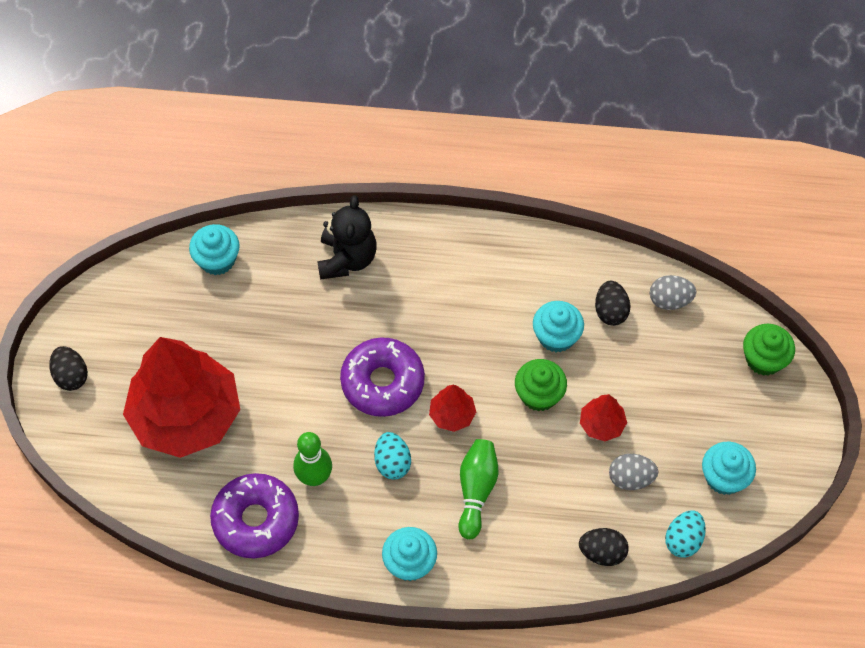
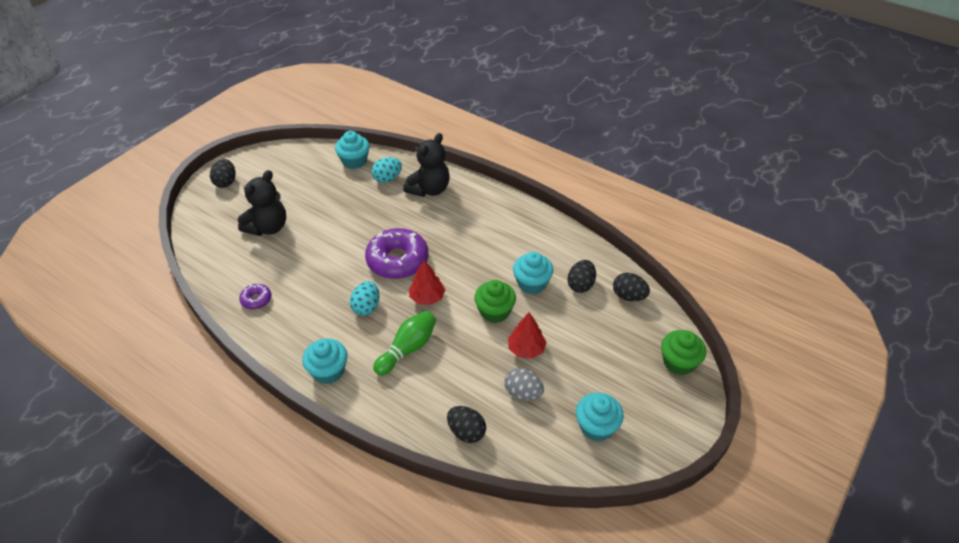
camera: 30 degrees right, 15 degrees down
red tree [123,337,240,458] -> black teddy bear [238,170,286,236]
purple donut [210,473,299,559] -> purple donut [239,284,272,310], size x0.47
green bowling pin [293,432,332,486] -> none
grey egg [650,275,697,310] -> black egg [613,273,650,301]
turquoise egg [665,511,706,558] -> turquoise egg moved to [371,157,402,183]

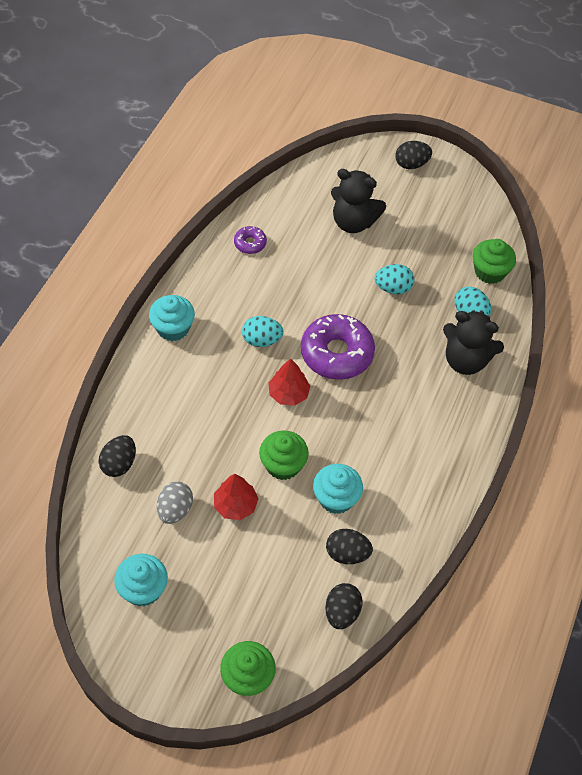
camera: 75 degrees right, 10 degrees up
turquoise cupcake [335,131,369,169] -> green cupcake [473,239,516,284]
green bowling pin [373,311,436,376] -> none
none -> turquoise egg [375,264,415,294]

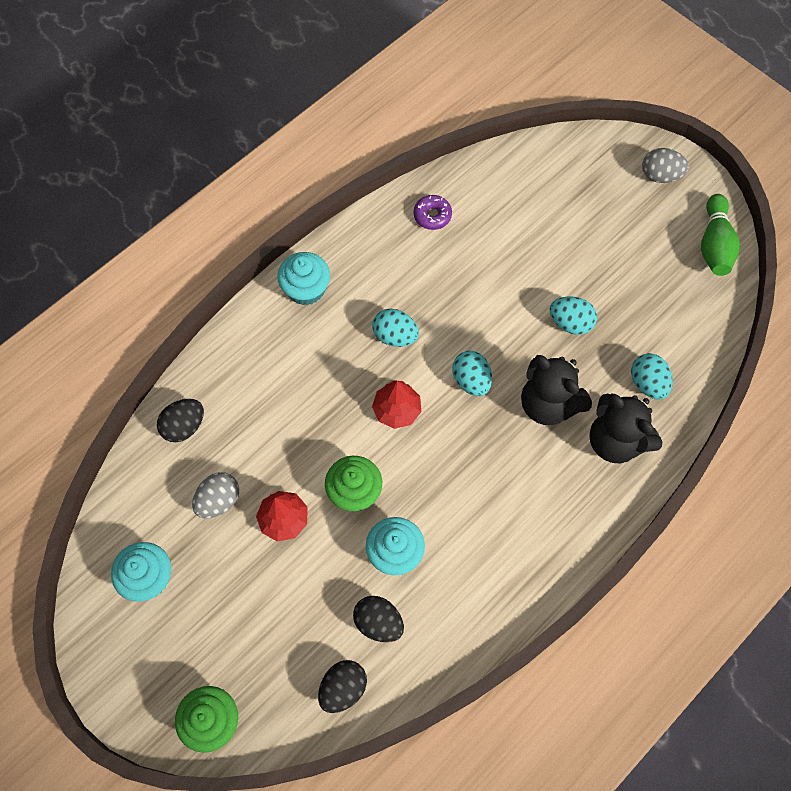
camera: 25 degrees right, 10 degrees up
purple donut [301,314,375,380] -> turquoise egg [452,351,492,396]
black teddy bear [331,169,386,233] -> black teddy bear moved to [521,355,592,425]
black egg [395,141,432,169] -> grey egg [642,148,689,183]
green cupcake [473,239,516,284] -> none
none -> green bowling pin [701,194,740,276]

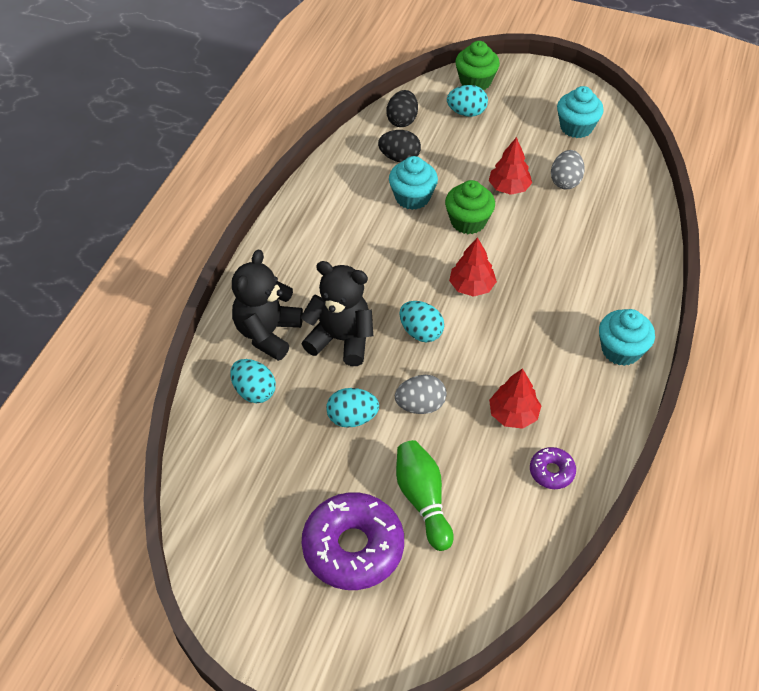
camera: 155 degrees right, 15 degrees down
black egg [157,399,204,442] -> none
turquoise egg [372,309,419,347] -> turquoise egg moved to [447,85,488,117]
black teddy bear [589,393,662,463] -> black teddy bear turned 90 degrees counterclockwise [232,249,303,361]
grey egg [642,148,689,183] -> grey egg moved to [395,375,447,414]
green bowling pin [701,194,740,276] -> green bowling pin moved to [396,440,454,551]
none -> purple donut [301,492,404,590]
none -> red tree [489,368,541,429]

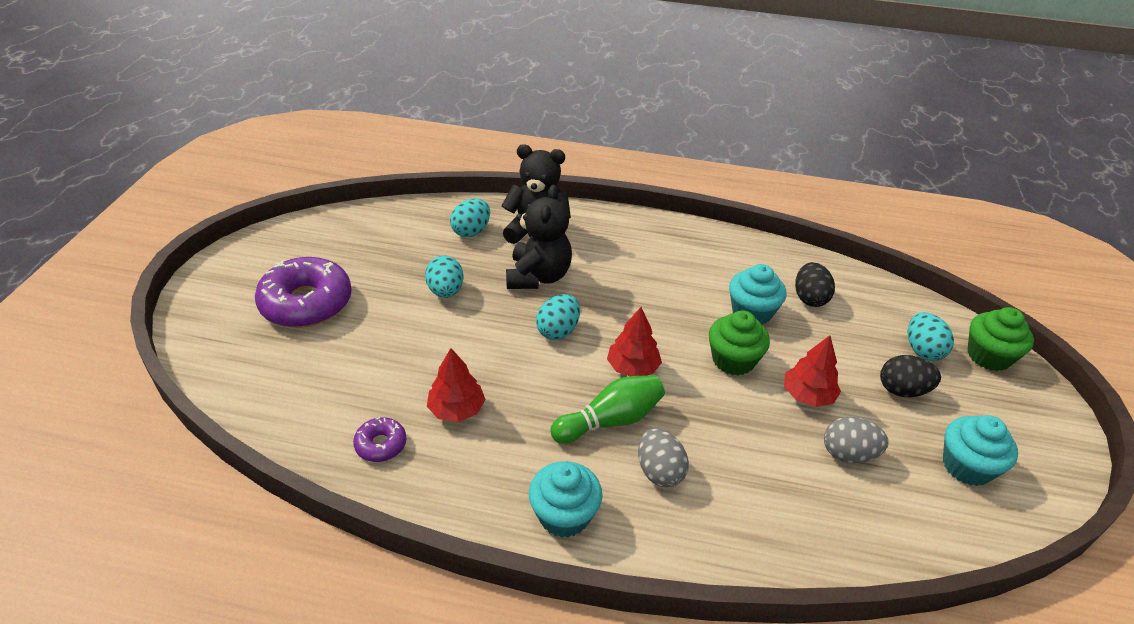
camera: 80 degrees right, 10 degrees down
black egg [386,90,418,127] -> black egg moved to [880,355,941,397]
grey egg [395,375,447,414] -> grey egg moved to [638,428,689,487]
green bowling pin [396,440,454,551] -> green bowling pin moved to [550,375,665,444]

